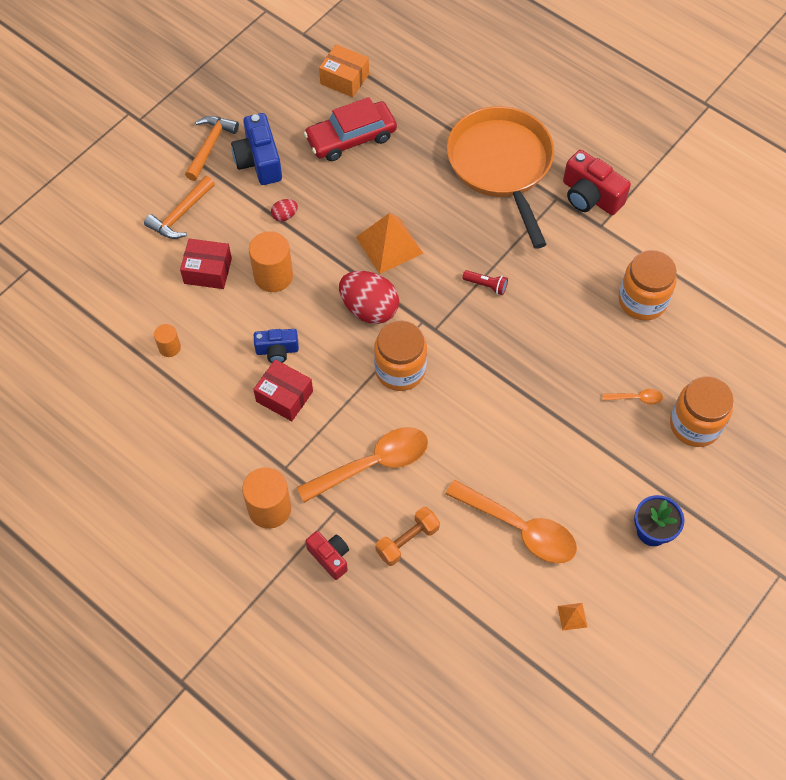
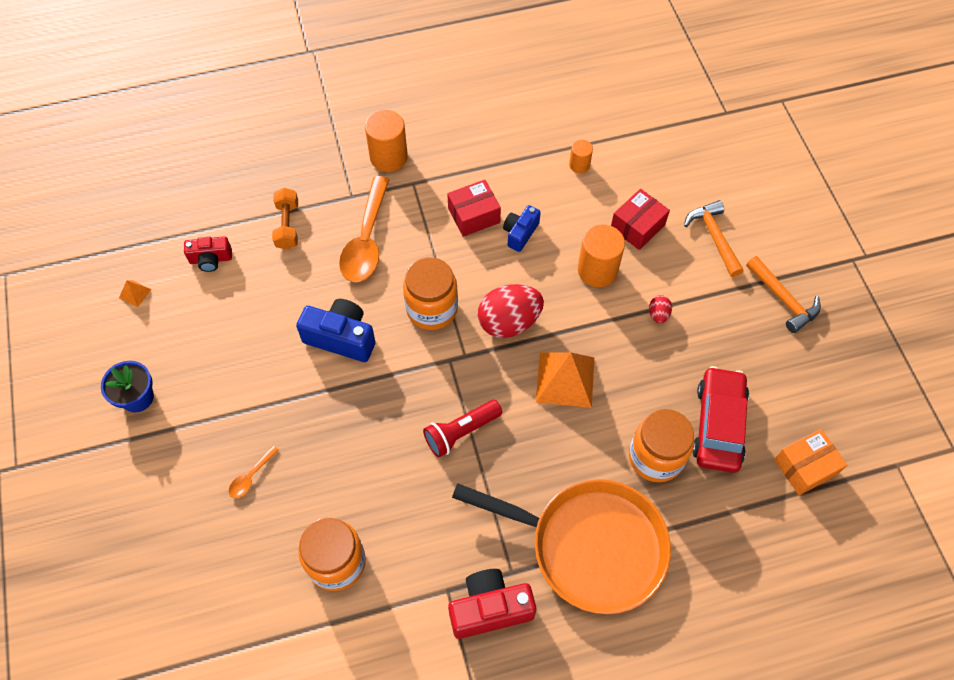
camera: 125 degrees right, 0 degrees up
blue camera [231,113,282,185] -> blue camera moved to [296,299,376,362]
red camera [305,531,349,580] -> red camera moved to [184,236,232,272]
orange spoon [446,480,577,563] -> none
red flashlight [462,270,508,295] -> red flashlight [423,400,502,457], size x1.60
orange jar [670,376,733,447] -> orange jar moved to [629,409,694,482]

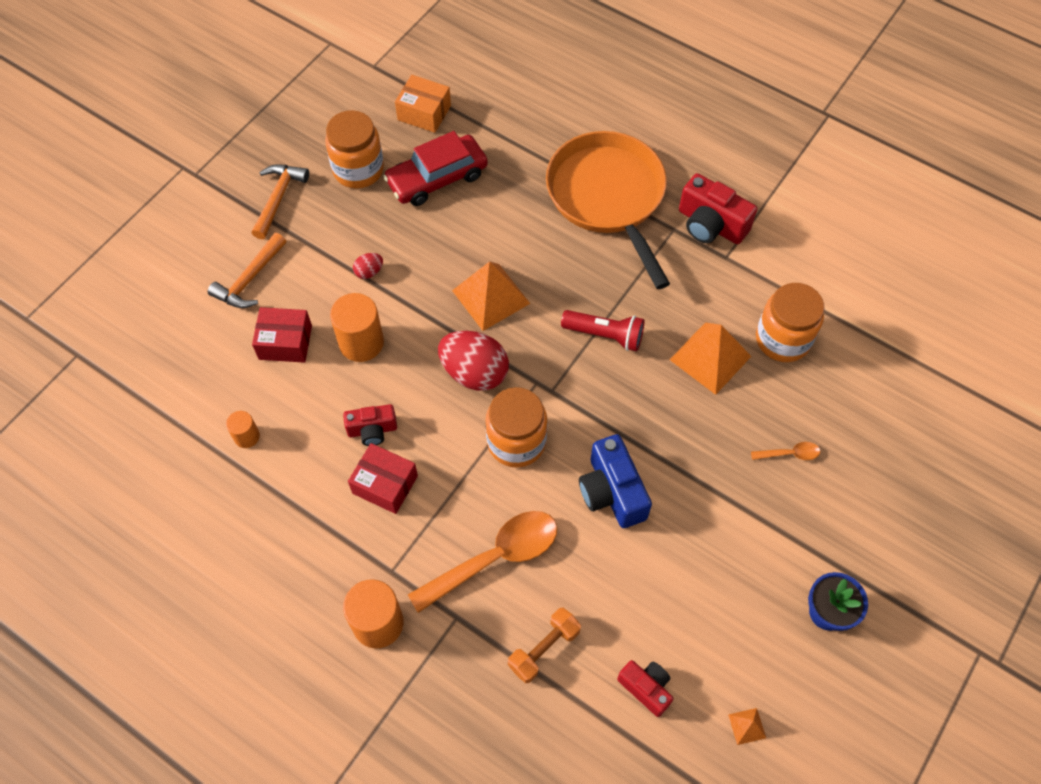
camera: 130 degrees left, 0 degrees up
blue camera [503,205,541,252] -> red camera [343,404,397,446]
orange jar [629,409,694,482] -> orange jar moved to [325,110,384,189]
none -> orange pyramid [670,322,752,395]

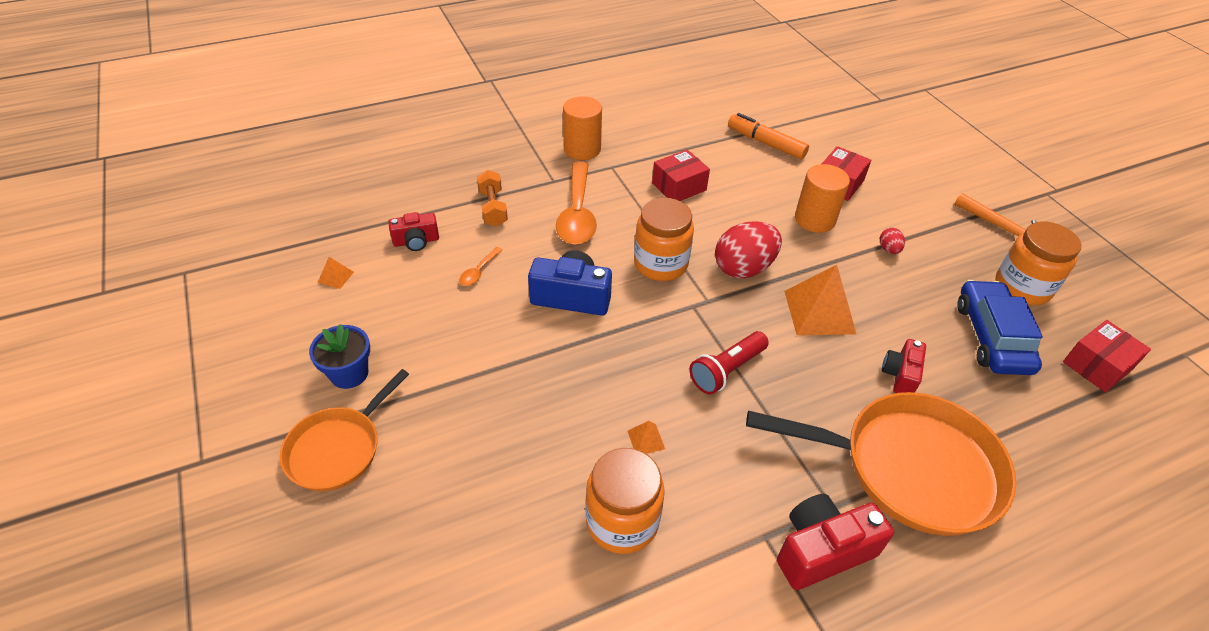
camera: 120 degrees right, 15 degrees down
orange hammer [208,233,286,308] -> none
orange cylinder [226,411,260,448] -> orange marker [728,113,809,159]
red camera [343,404,397,446] -> red camera moved to [882,339,926,393]
red car [383,131,488,206] -> blue car [957,280,1043,375]
orange box [395,75,451,133] -> red box [1063,320,1151,392]
orange pyramid [670,322,752,395] -> orange pyramid [628,421,665,454], size x0.44
orange spoon [751,442,820,460] -> orange spoon moved to [459,247,503,286]
none -> orange pan [280,369,409,491]

